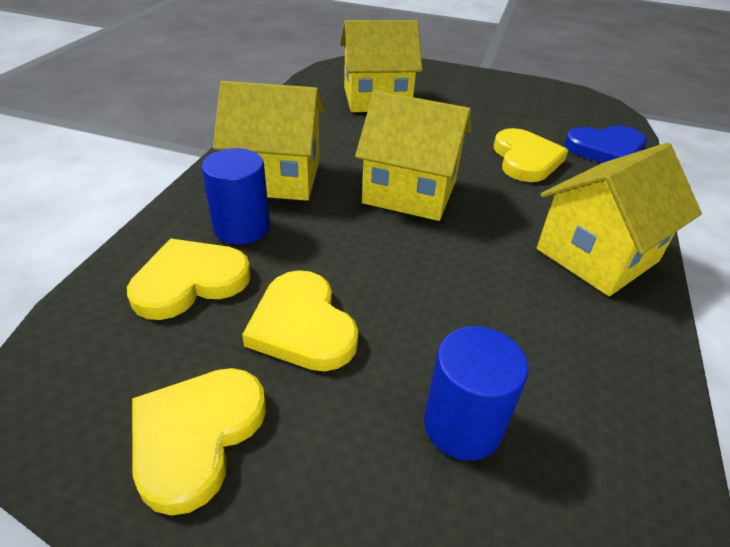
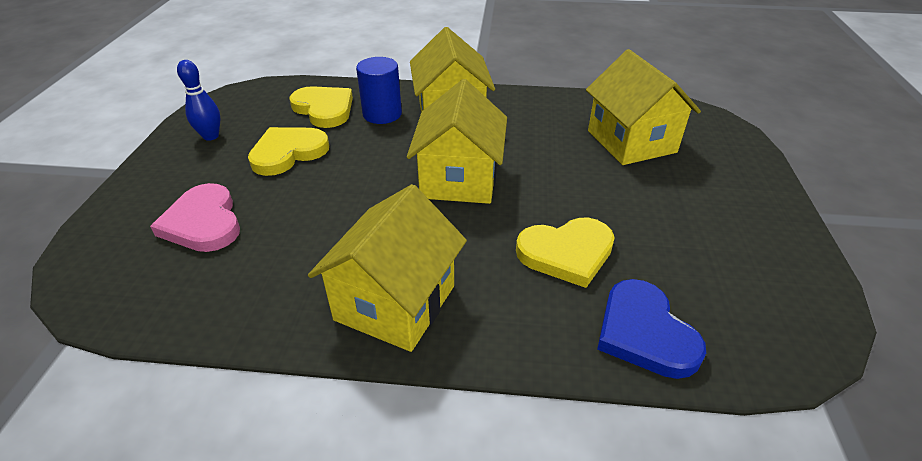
camera: 80 degrees right, 0 degrees up
yellow heart [132,368,266,516] -> blue bowling pin [177,60,220,141]
blue cylinder [424,326,528,461] -> pink heart [150,183,240,252]
yellow house [537,143,702,296] -> yellow house turned 75 degrees clockwise [308,184,467,352]

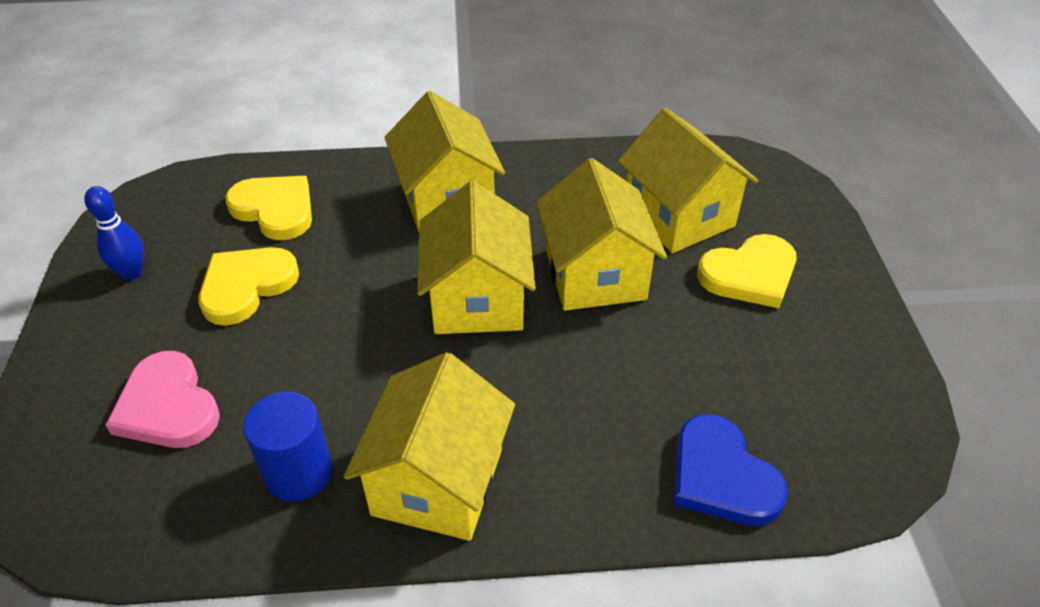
camera: 10 degrees left, 5 degrees up
blue cylinder [356,57,402,124] -> blue cylinder moved to [243,392,332,502]
yellow heart [516,218,615,288] -> yellow heart moved to [697,234,797,308]
none -> yellow house [536,158,667,311]

